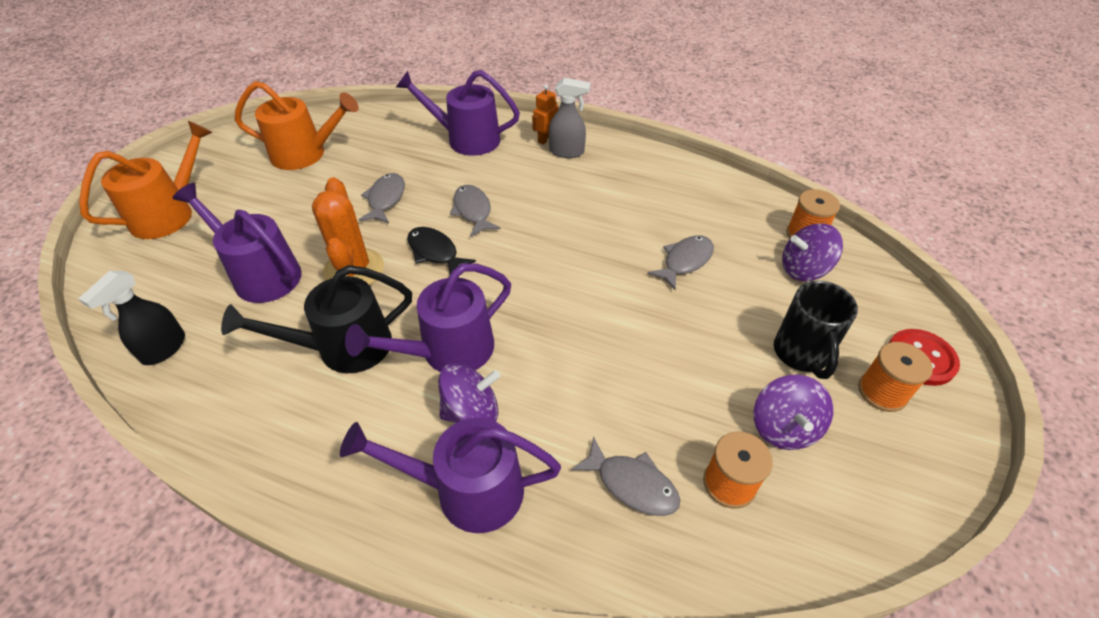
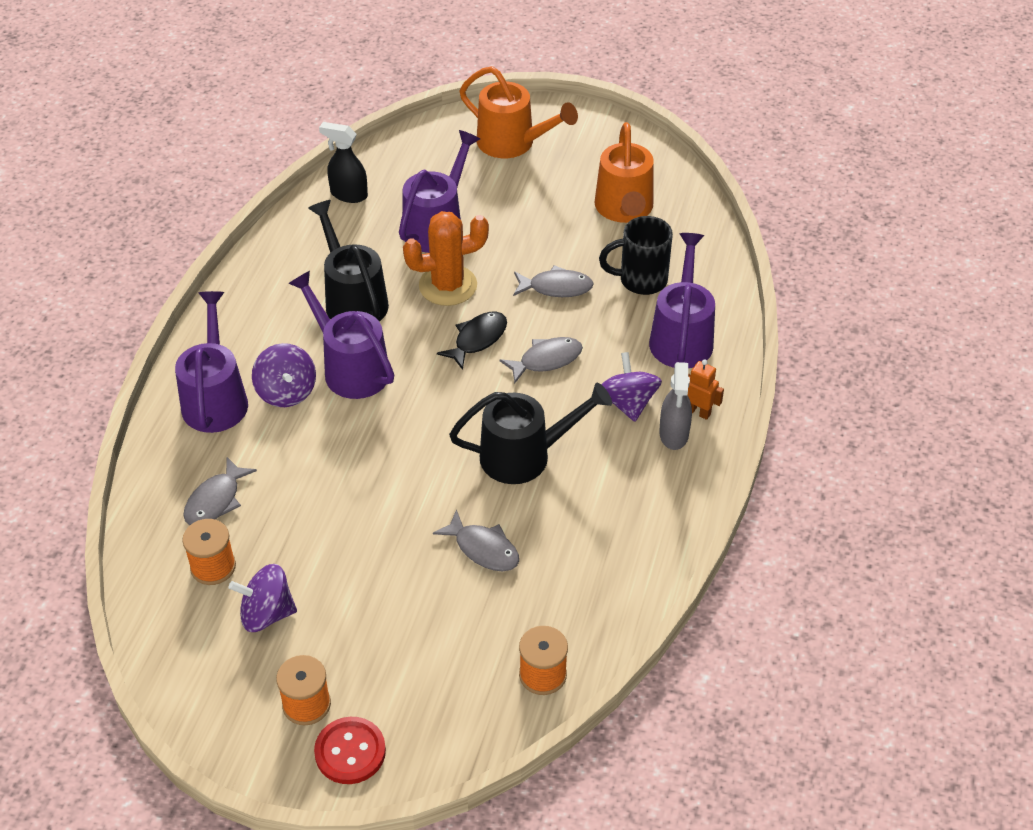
camera: 85 degrees right, 0 degrees up
black mug [774,281,858,379] -> black mug moved to [599,216,673,295]
purple spinning top [782,223,843,281] -> purple spinning top moved to [601,352,662,422]
none -> black watering can [449,383,612,484]

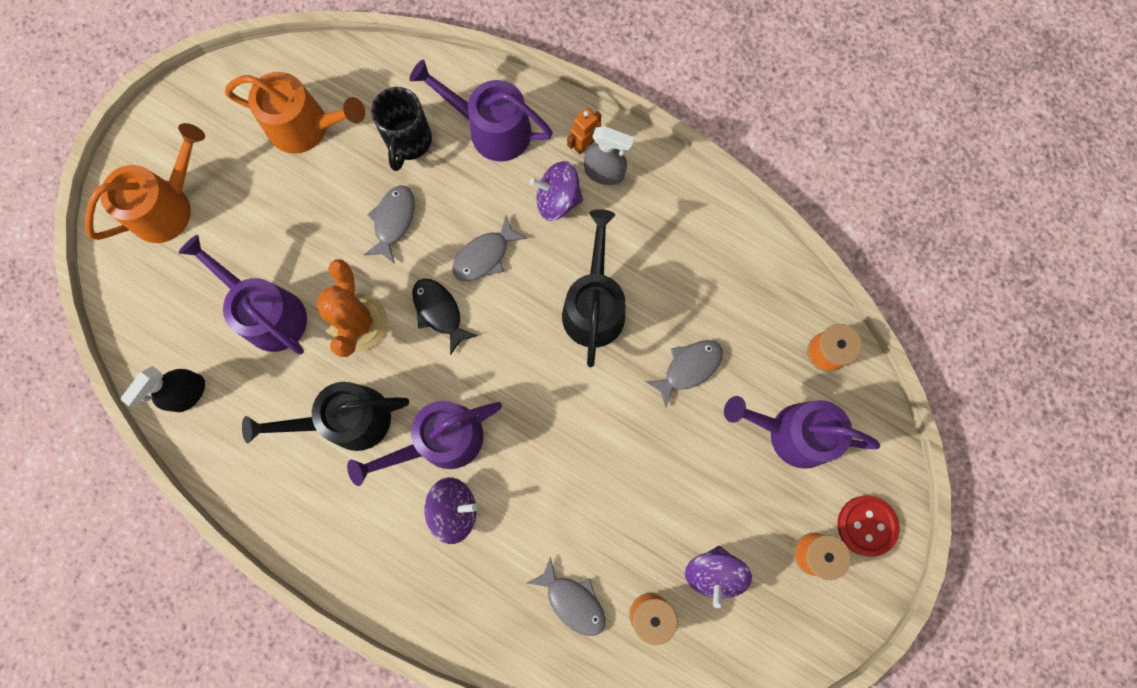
camera: 75 degrees left, 30 degrees up
purple watering can [175,291,248,433] -> purple watering can moved to [724,396,880,469]
grey fish [500,337,583,383] -> grey fish turned 120 degrees counterclockwise [453,216,527,281]

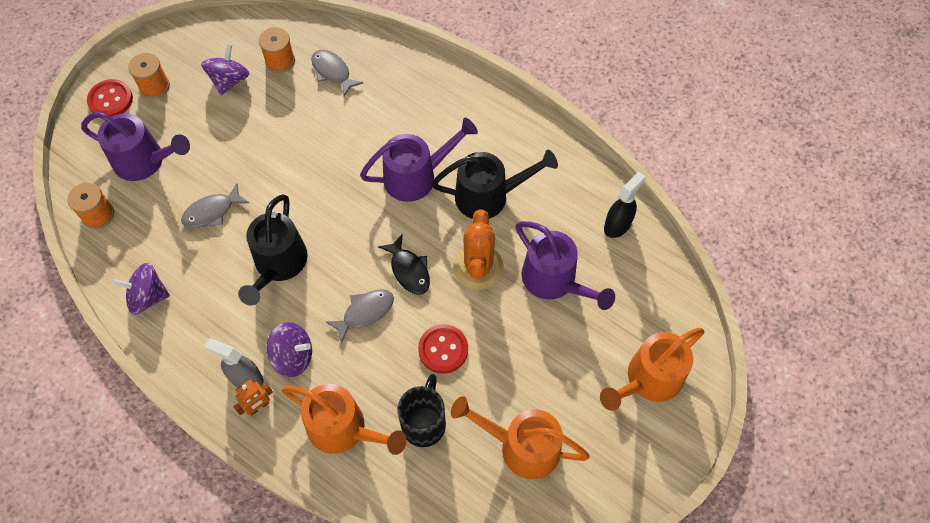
camera: 175 degrees left, 15 degrees down
grey fish [364,186,415,264] -> red button [418,324,468,374]
purple watering can [409,59,553,161] -> orange watering can [282,384,406,455]
purple spinning top [425,477,477,544] -> purple spinning top moved to [112,263,170,315]

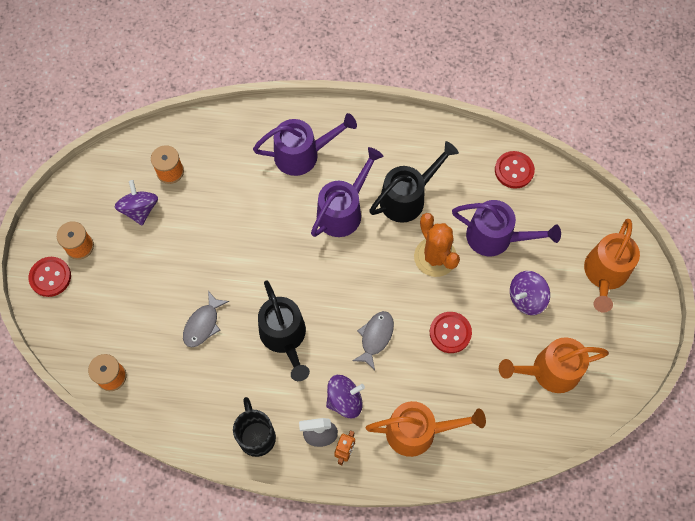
camera: 30 degrees left, 5 degrees up
purple watering can [81,112,190,181] -> purple watering can moved to [253,113,357,176]
purple spinning top [112,263,170,315] -> purple spinning top moved to [510,271,550,315]
grey fish [311,50,364,96] -> none
black fish [378,234,430,295] -> none
black mug [397,374,446,447] -> black mug moved to [233,397,276,457]
black spray bottle [604,172,646,238] -> red button [495,151,535,189]

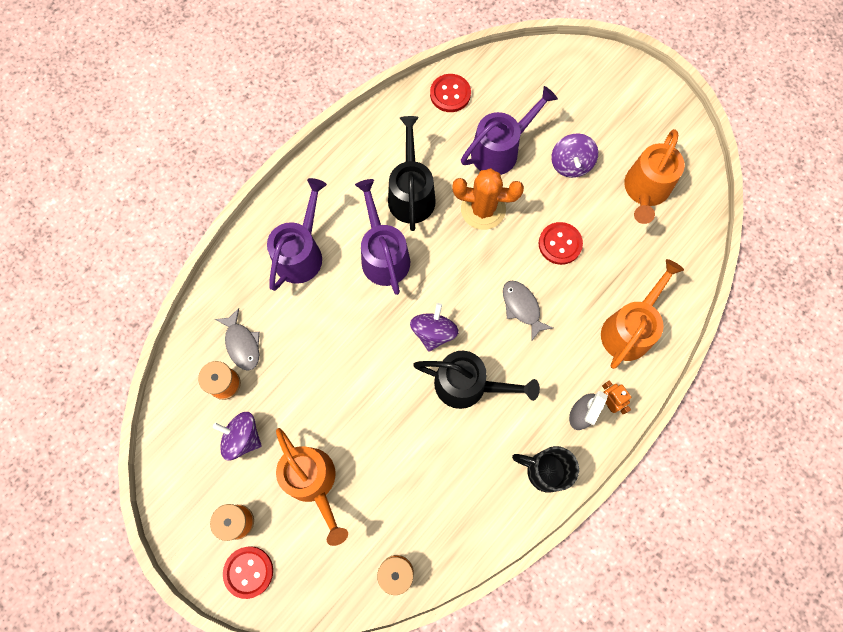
camera: 55 degrees left, 5 degrees up
grey fish [183,291,229,347] -> grey fish moved to [215,308,260,371]
purple spinning top [326,375,365,418] -> purple spinning top moved to [410,303,459,352]
orange watering can [584,219,640,313] -> orange watering can moved to [276,428,348,546]

